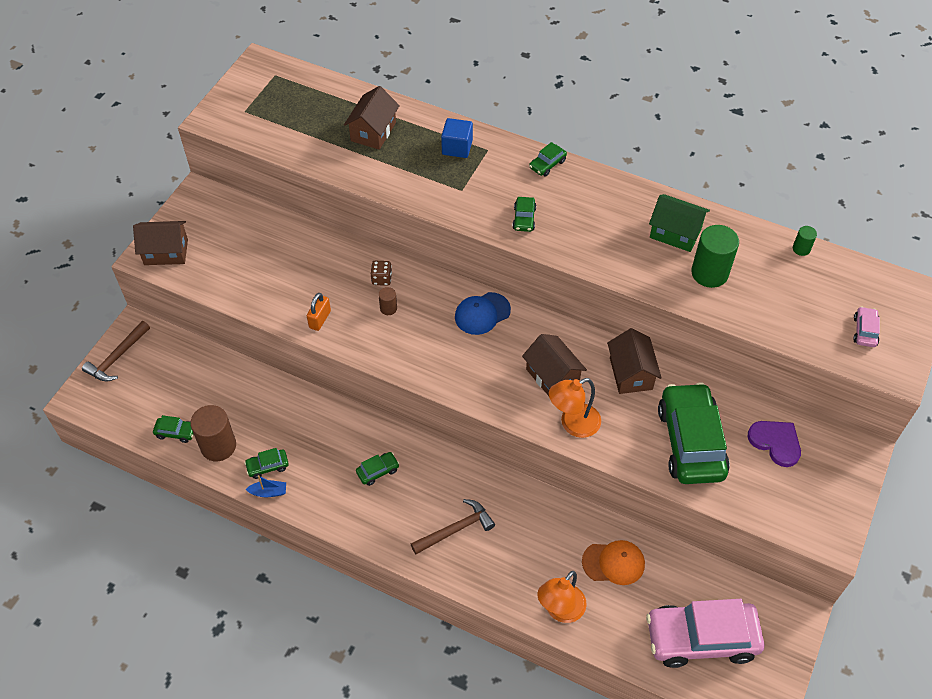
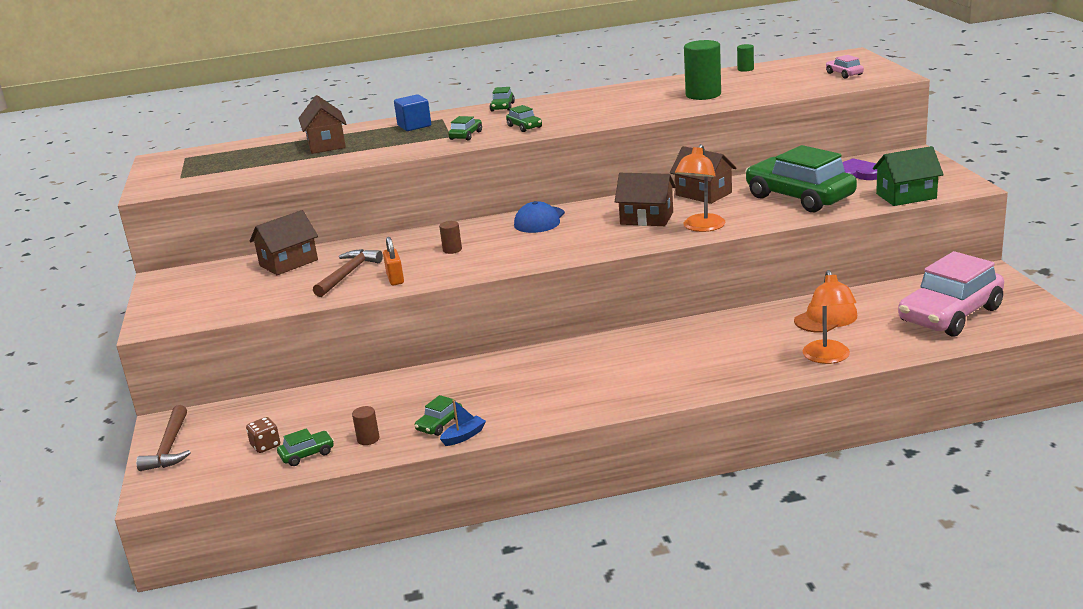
camera: 35 degrees left, 30 degrees down
brown house [133,221,188,265] -> brown house moved to [250,210,318,275]
brown cylinder [190,405,236,461] -> brown cylinder [352,406,379,445], size x0.49
green car [356,452,400,486] -> green car moved to [448,116,482,141]
brown dice [371,261,392,286] -> brown dice moved to [246,417,280,453]
brown hammer [411,499,495,554] -> brown hammer moved to [313,249,383,297]
green house [649,194,710,252] -> green house moved to [873,146,944,206]

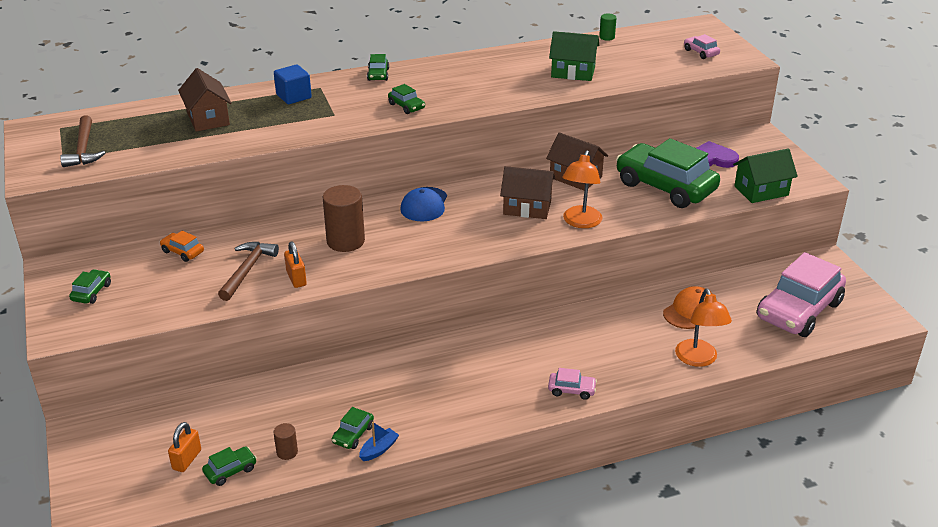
camera: 10 degrees left, 10 degrees up
brown hammer [136,405,191,471] -> brown hammer moved to [60,115,105,167]
brown dice [246,417,280,453] -> orange padlock [168,422,201,472]
brown house [250,210,318,275] -> orange car [160,231,204,262]
brown cylinder [439,221,462,254] -> brown cylinder [323,185,365,252], size x2.05
green car [448,116,482,141] -> green car moved to [69,269,111,304]
green cylinder [684,40,721,100] -> green house [549,31,599,81]
none -> pink car [548,368,597,400]

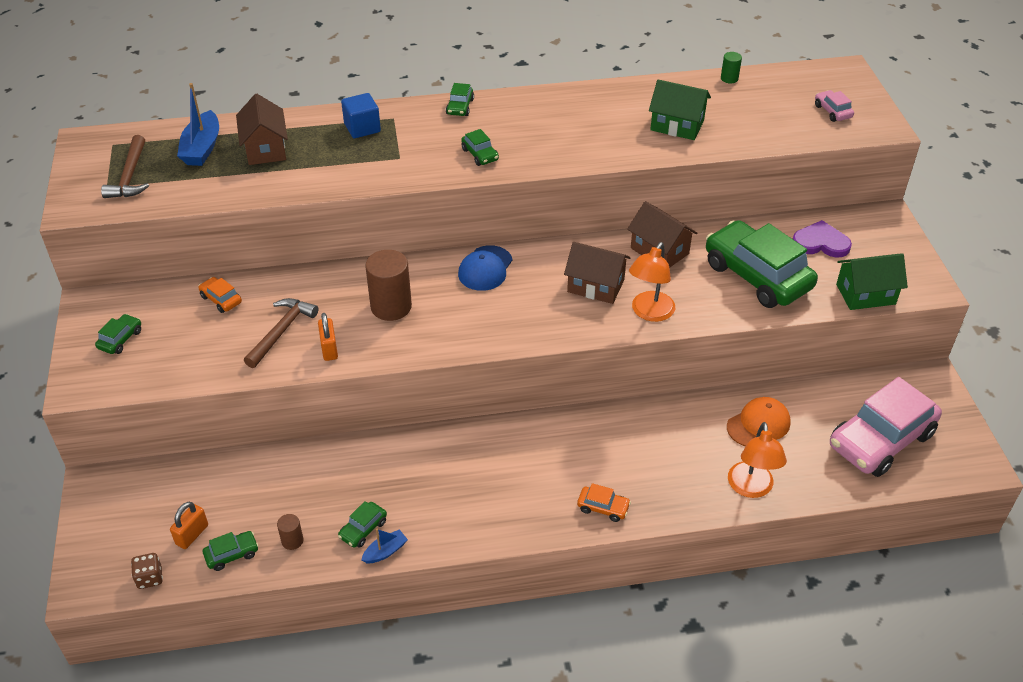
camera: 10 degrees right, 10 degrees up
pink car [548,368,597,400] -> orange car [577,483,631,522]
none -> brown dice [131,553,163,589]
none -> blue boat [177,83,219,166]

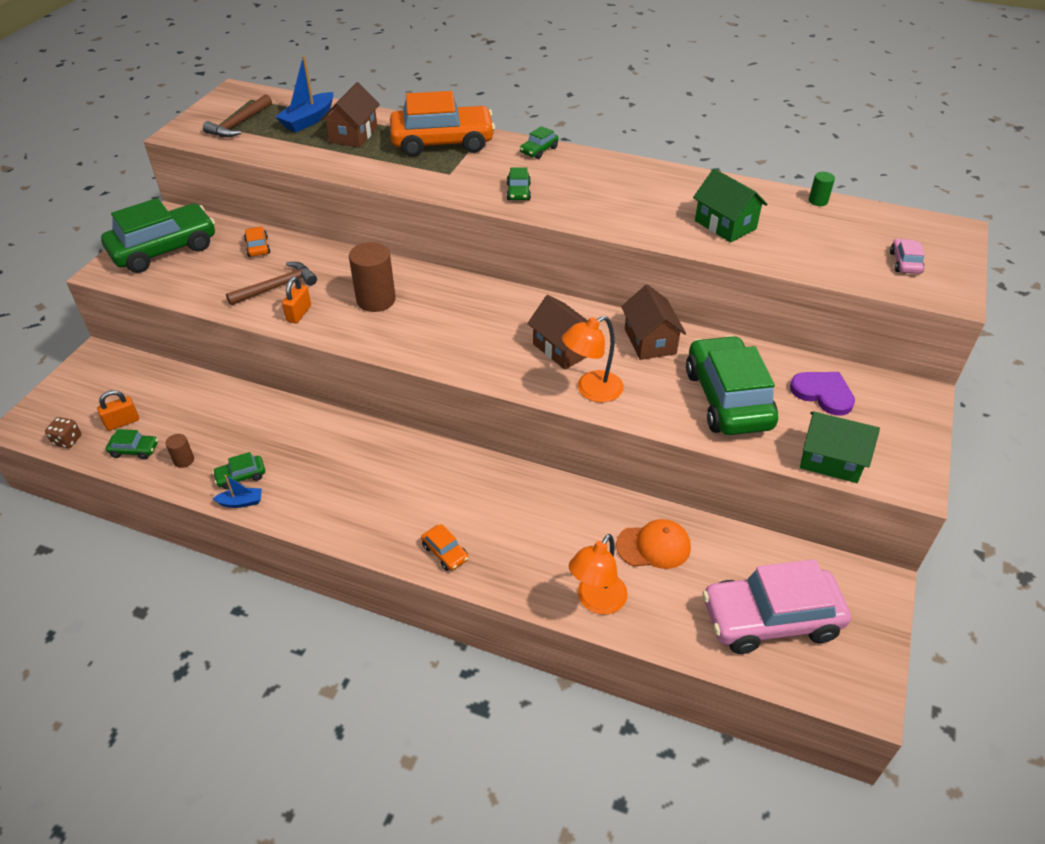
camera: 30 degrees right, 0 degrees up
green car [95,314,141,354] -> green car [101,198,215,273], size x2.43
blue cube [341,93,381,138] -> orange car [390,91,495,157]
blue cap [458,245,513,291] -> none

